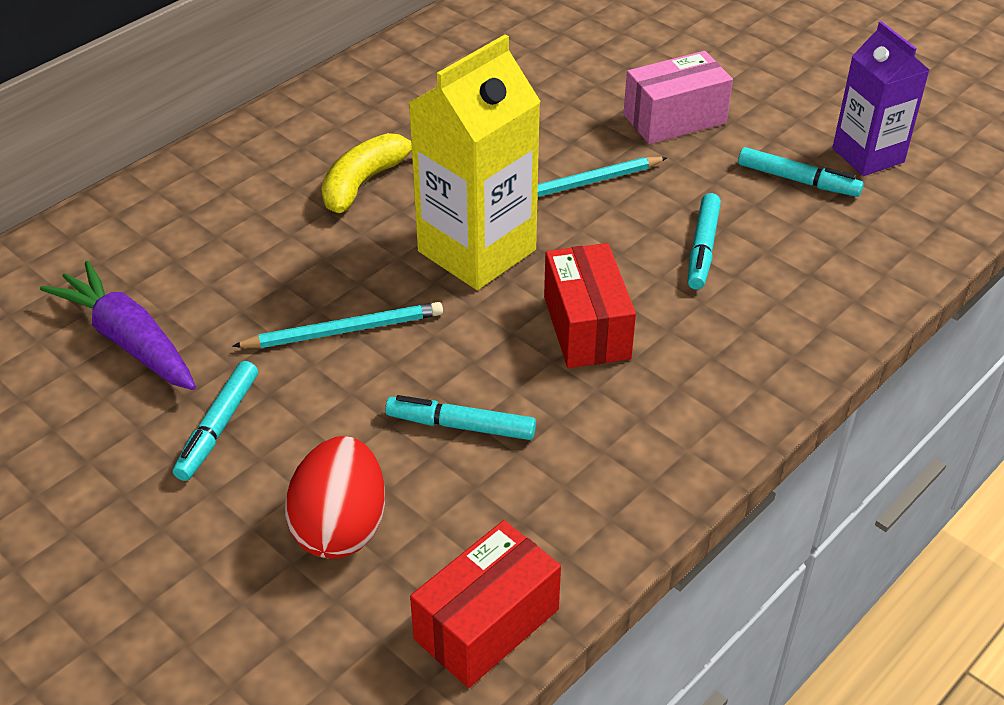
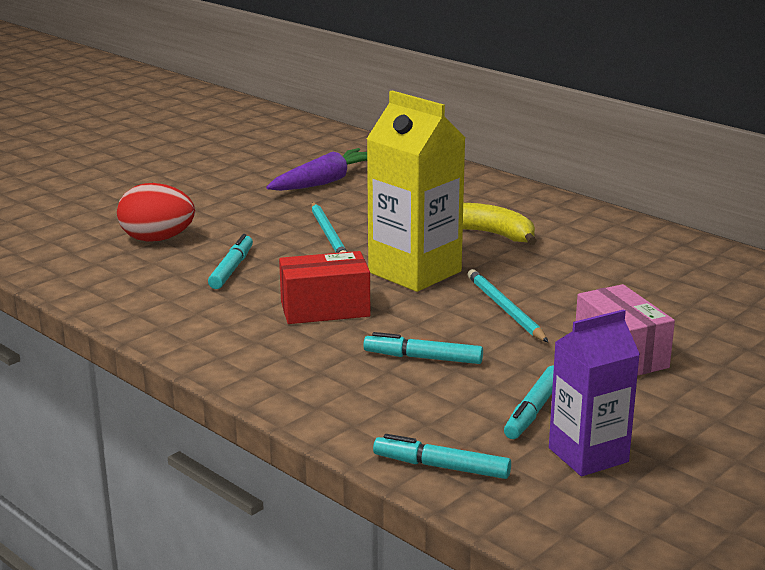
camera: 90 degrees right, 20 degrees down
turquoise marker [173,361,258,481] -> turquoise marker moved to [373,434,511,479]
red box [410,520,561,688] -> none

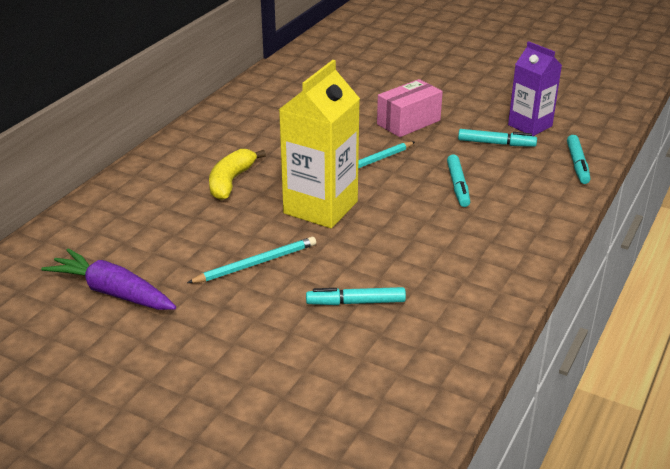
camera: 105 degrees left, 10 degrees up
red egg [117,183,195,242] -> none
red box [279,251,370,324] -> none

